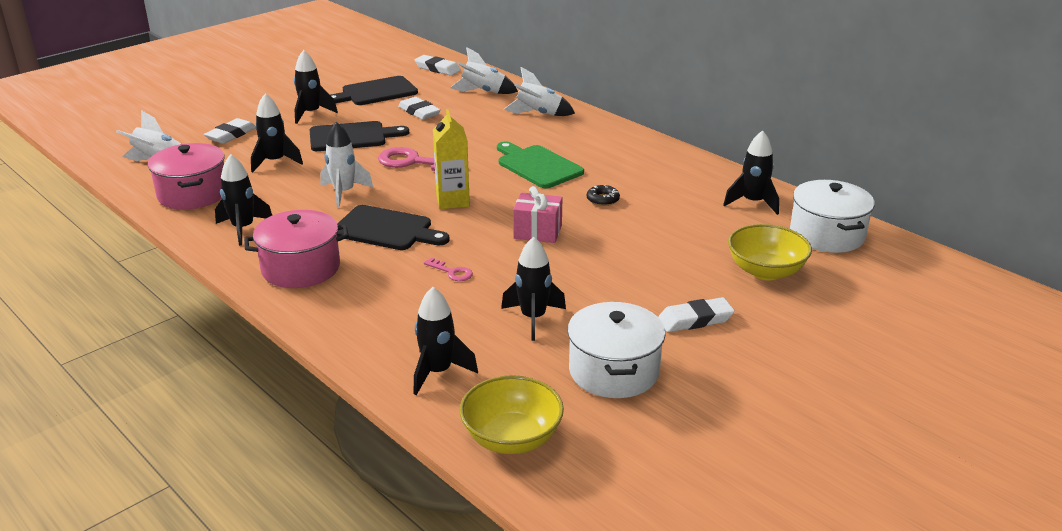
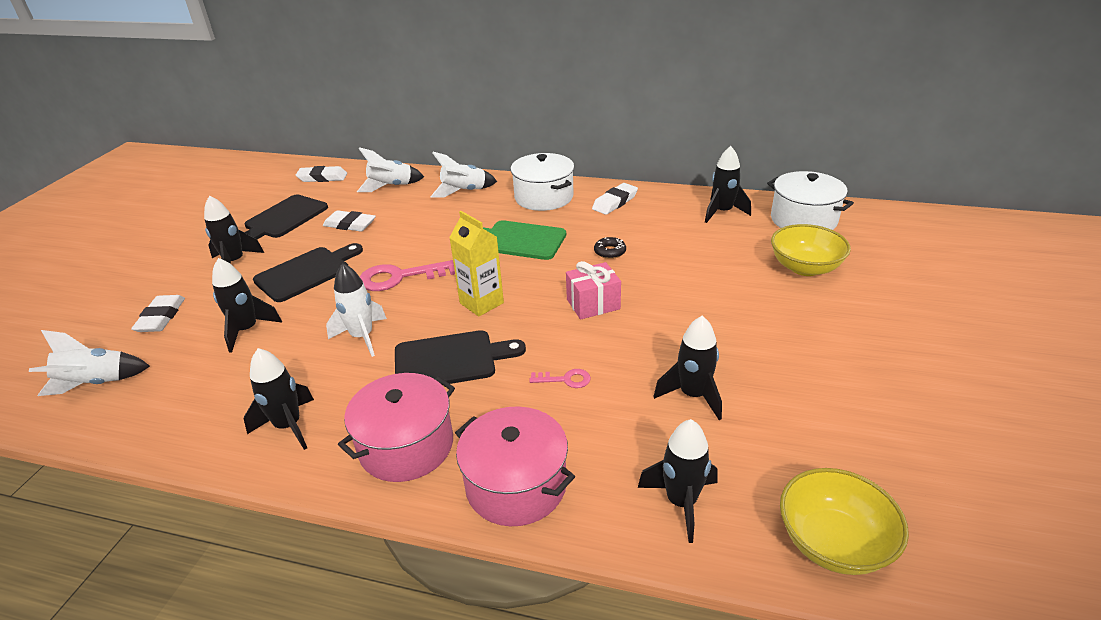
camera: 30 degrees left, 5 degrees up
pink pot [148,143,224,210] -> pink pot moved to [455,406,575,526]
white pot [568,302,666,398] -> white pot moved to [511,153,574,211]
white eraser [658,297,735,332] -> white eraser moved to [592,183,638,215]

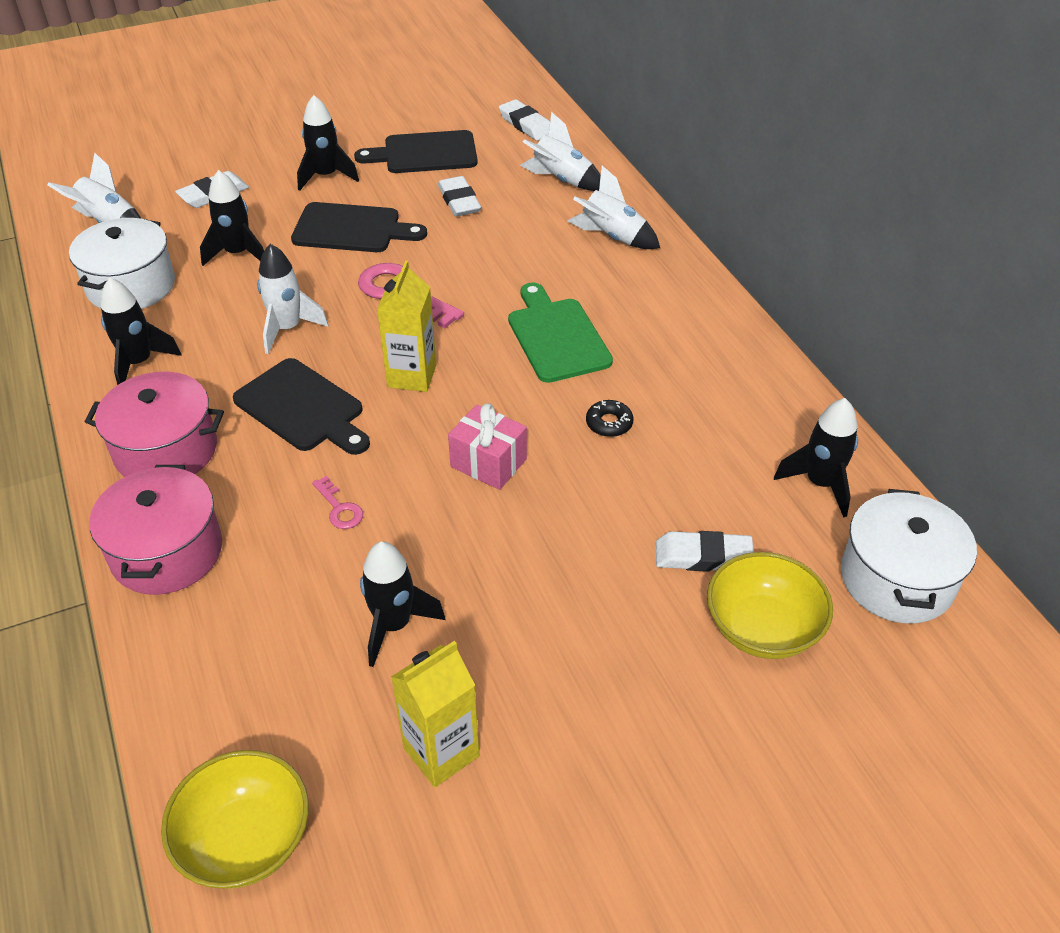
camera: 50 degrees right, 10 degrees up
white pot [511,153,574,211] -> white pot moved to [69,218,175,309]
white eraser [592,183,638,215] -> white eraser moved to [656,531,754,572]
black rocket [638,419,718,543] -> none
none -> yellow carton [391,641,479,787]

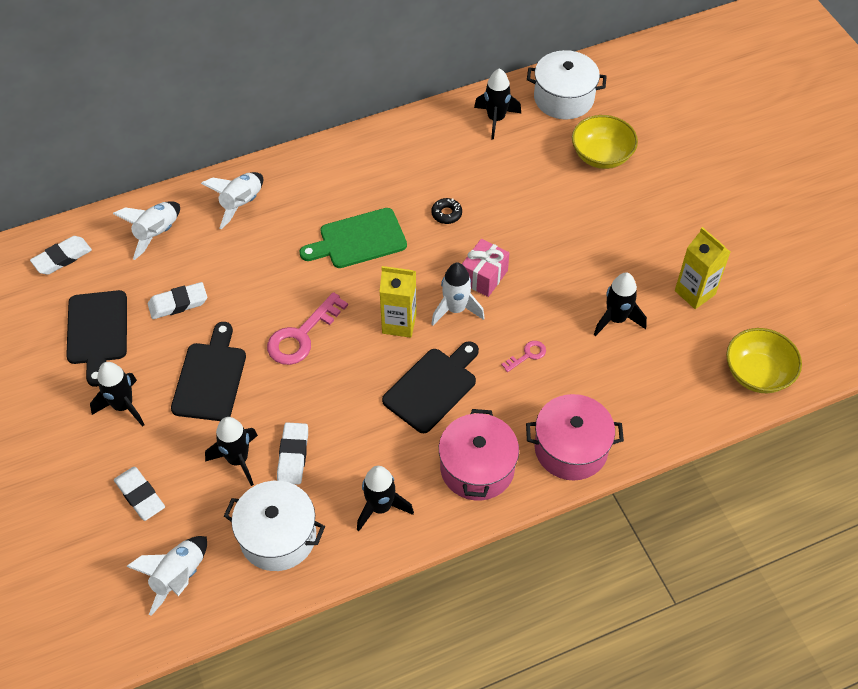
camera: 90 degrees left, 10 degrees up
white rocket [257,244,328,354] -> white rocket moved to [431,262,485,325]
white eraser [656,531,754,572] -> white eraser moved to [277,422,308,485]

